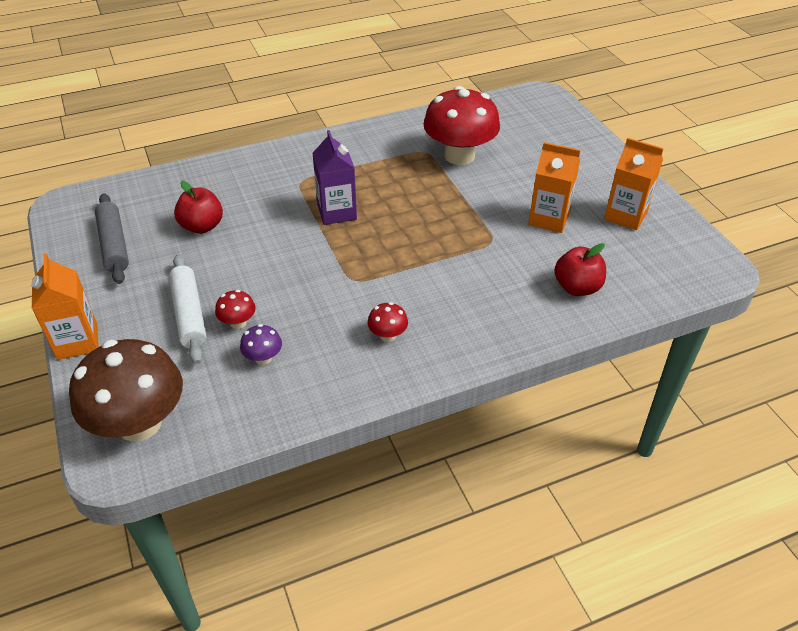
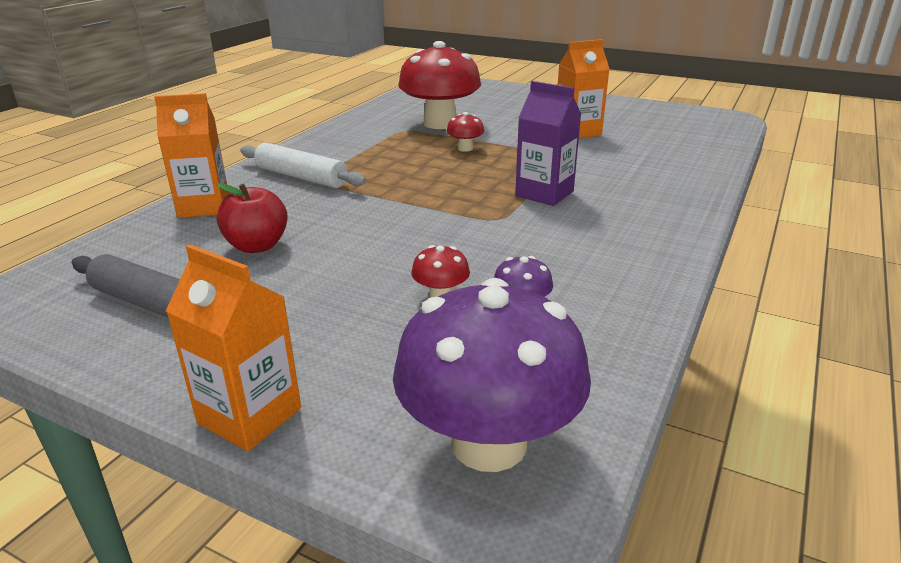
camera: 40 degrees left, 15 degrees down
brown mushroom [69,339,183,442] -> purple mushroom [393,278,591,472]
white rolling pin [169,254,207,364] -> white rolling pin moved to [240,142,366,188]
purple carton [312,130,357,225] -> purple carton moved to [515,81,581,206]
red mushroom [368,302,408,342] -> red mushroom moved to [447,112,484,152]
red apple [555,243,606,296] -> none
orange carton [604,138,664,230] -> orange carton moved to [154,93,229,218]

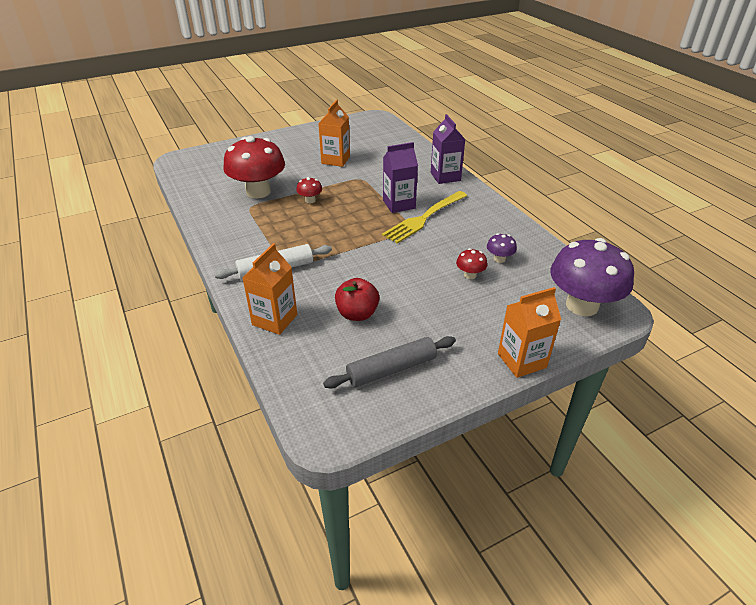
camera: 55 degrees left, 10 degrees up
none -> yellow fork [382,191,467,244]
none -> purple carton [431,114,466,184]

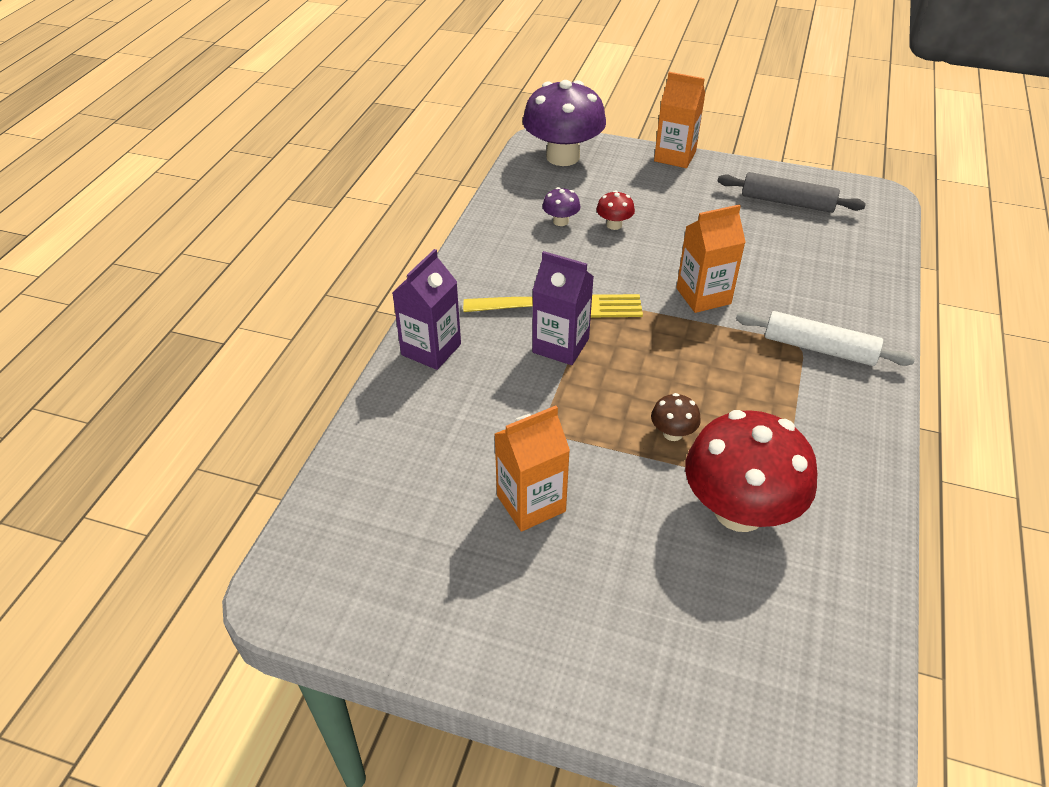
camera: 135 degrees left, 5 degrees up
orange carton [242,243,297,335] -> orange carton moved to [676,205,746,313]
red mushroom [296,177,322,203] -> brown mushroom [651,393,701,441]
red apple [335,278,379,321] -> none

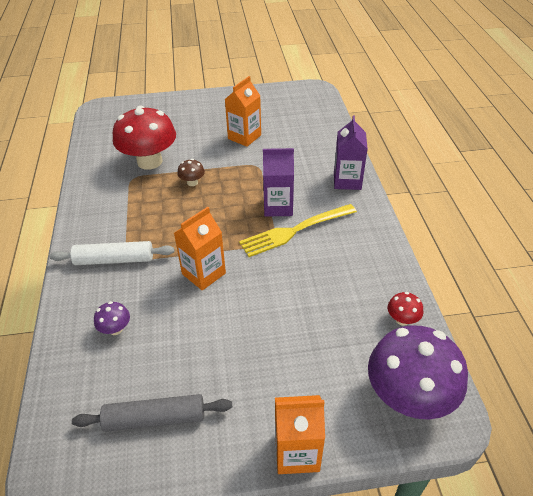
camera: 155 degrees right, 0 degrees up
purple mushroom [542,187,581,226] -> purple mushroom moved to [94,301,130,335]
red mushroom [596,190,635,230] -> red mushroom moved to [388,292,423,326]

